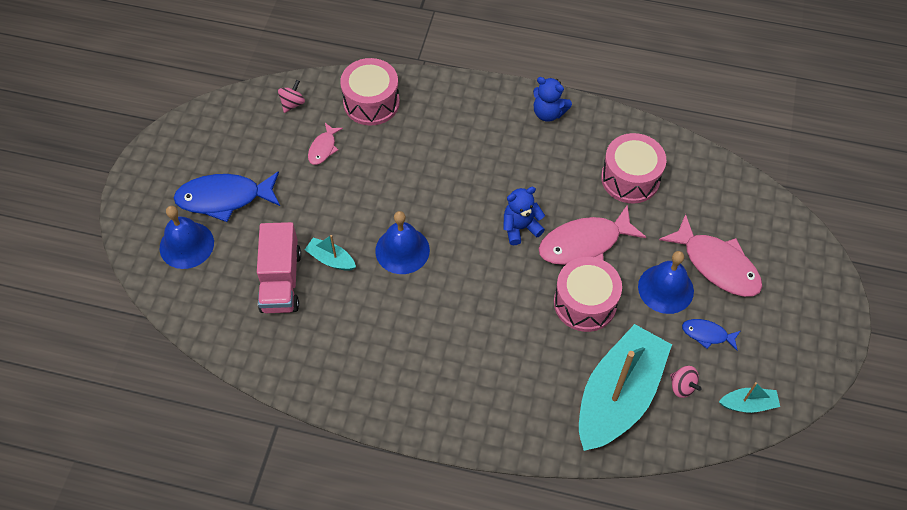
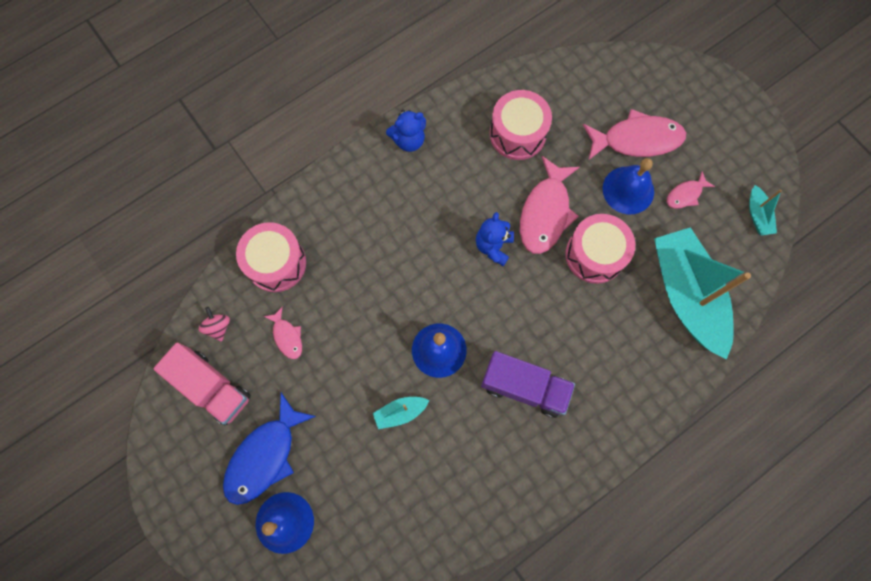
camera: 50 degrees left, 15 degrees up
pink truck [257,222,301,313] -> pink truck moved to [153,342,251,426]
pink spinning top [670,366,702,398] -> none
blue fish [682,319,740,350] -> pink fish [667,171,715,209]
turquoise boat [719,382,780,413] -> turquoise boat turned 135 degrees clockwise [749,185,782,235]
none -> purple truck [481,351,575,418]

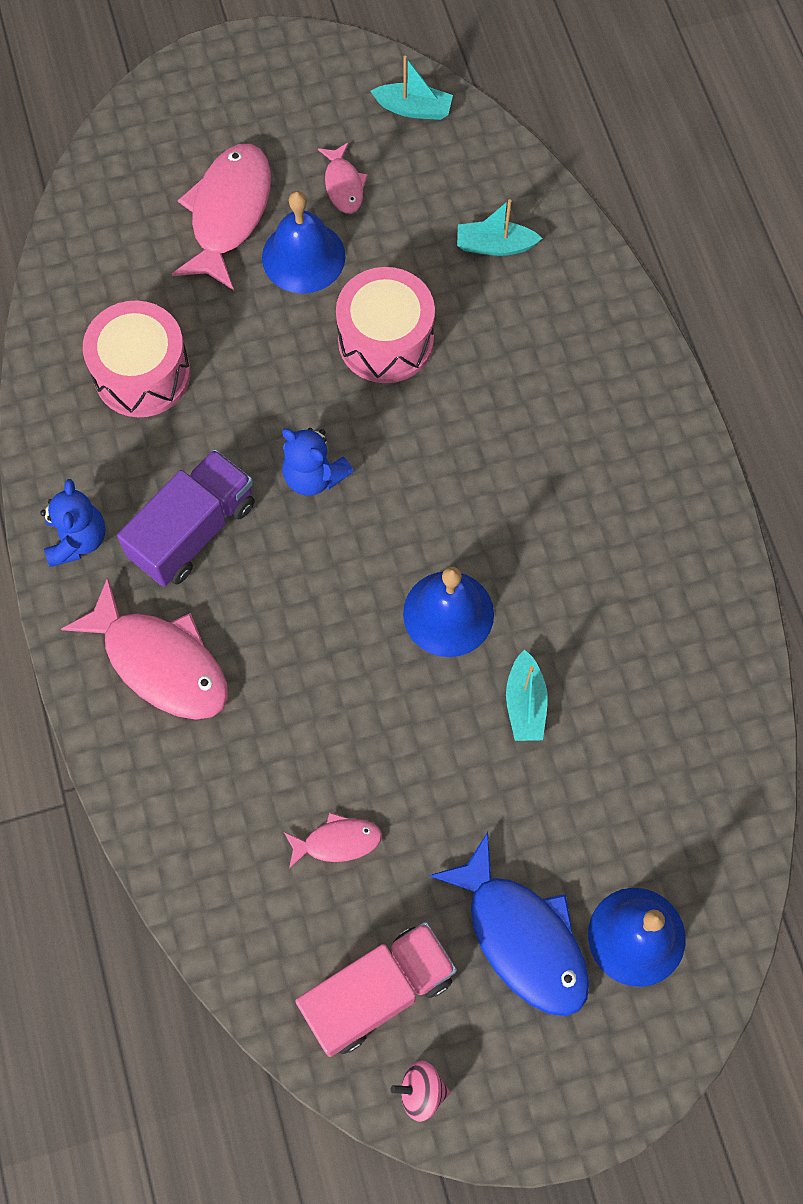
camera: 70 degrees left, 5 degrees down
pink spinning top [199,307,230,342] -> pink spinning top moved to [391,1060,450,1122]
pink drum [236,222,306,292] -> none
purple truck [481,351,575,418] -> purple truck moved to [117,449,255,587]
pink fish [520,156,580,254] -> pink fish moved to [61,577,228,720]
turquoise boat [654,227,751,360] -> turquoise boat [457,199,542,256], size x0.41

